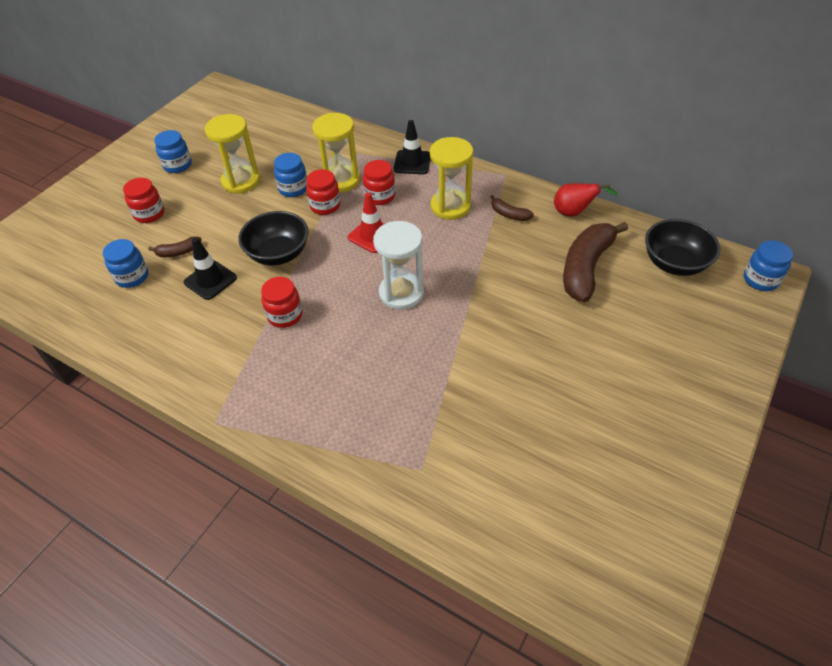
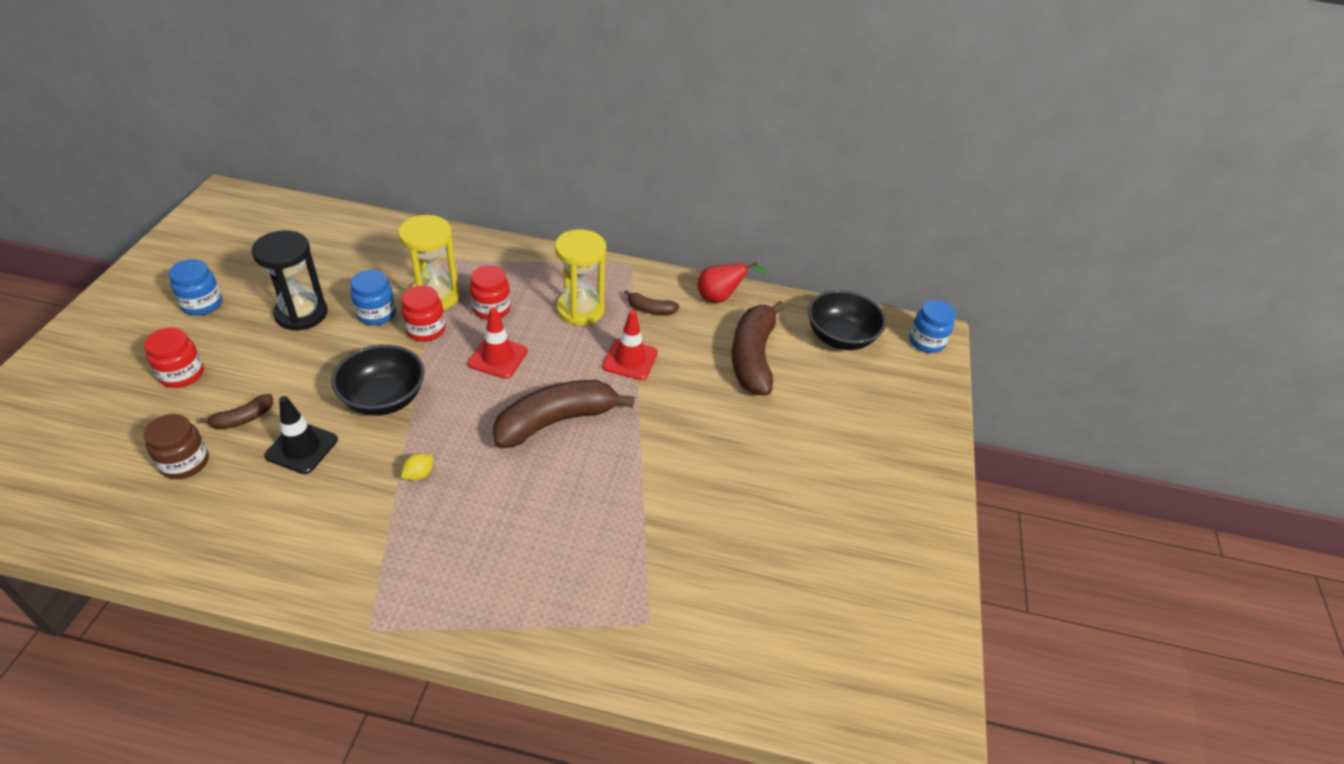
camera: 25 degrees left, 5 degrees down
blue jar [103,239,148,288] -> brown jar [144,414,209,479]
yellow hourglass [205,114,260,194] -> black hourglass [251,230,328,331]
red jar [261,277,302,328] -> yellow lemon [401,453,434,481]
white hourglass [373,221,424,310] -> brown banana [493,380,635,448]
black traffic cone [394,120,431,174] -> none
none -> red traffic cone [602,310,658,380]

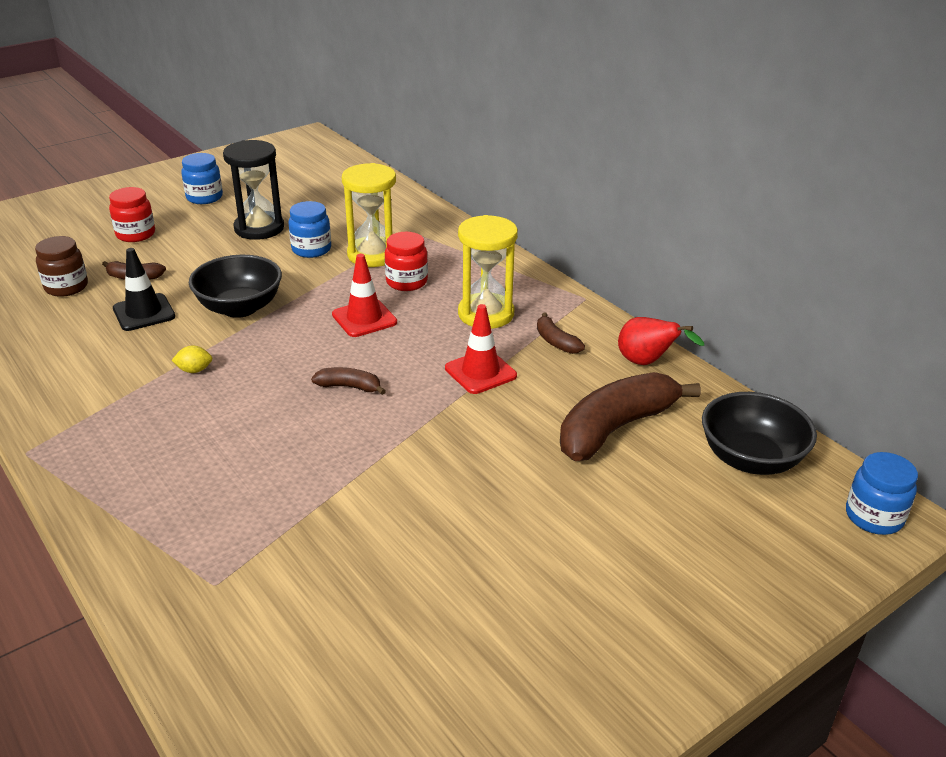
camera: 45 degrees right, 10 degrees down
red jar [401,286,445,342] -> none
brown banana [493,380,635,448] -> brown banana [311,367,386,395], size x0.46

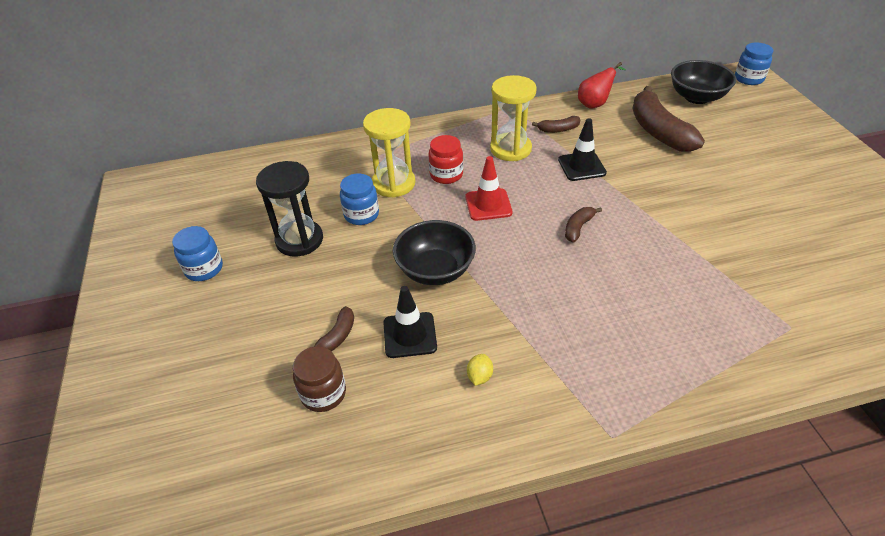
camera: 65 degrees left, 10 degrees up
red jar [109,187,155,242] -> none
yellow lemon [171,346,212,373] -> yellow lemon moved to [467,354,493,386]
red traffic cone [445,304,517,394] -> black traffic cone [558,118,607,181]

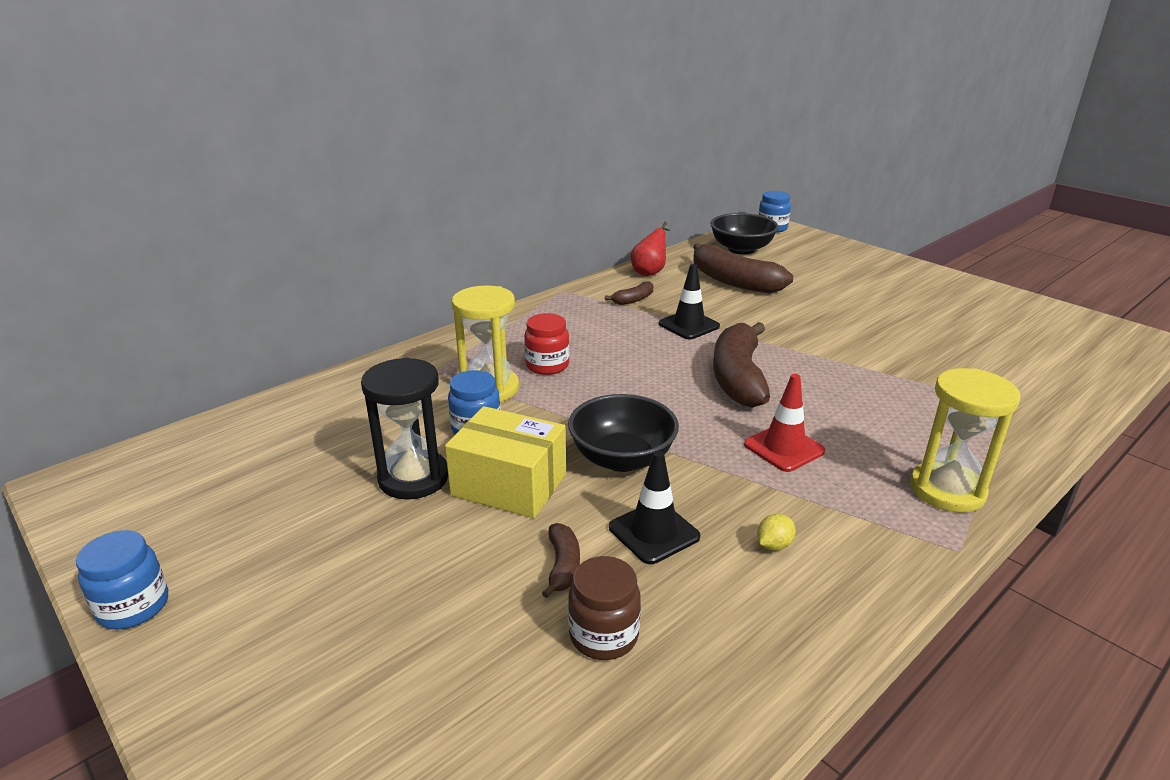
camera: 30 degrees left, 15 degrees down
blue jar [172,226,223,281] -> blue jar moved to [76,530,168,629]
red traffic cone [465,156,513,221] -> red traffic cone moved to [744,374,825,472]
yellow lemon [467,354,493,386] -> yellow lemon turned 60 degrees clockwise [757,514,796,551]
yellow hourglass [490,75,537,161] -> yellow hourglass moved to [910,368,1021,513]
brown banana [565,207,602,243] -> brown banana [713,322,770,408], size x2.18
none -> yellow box [445,406,566,518]

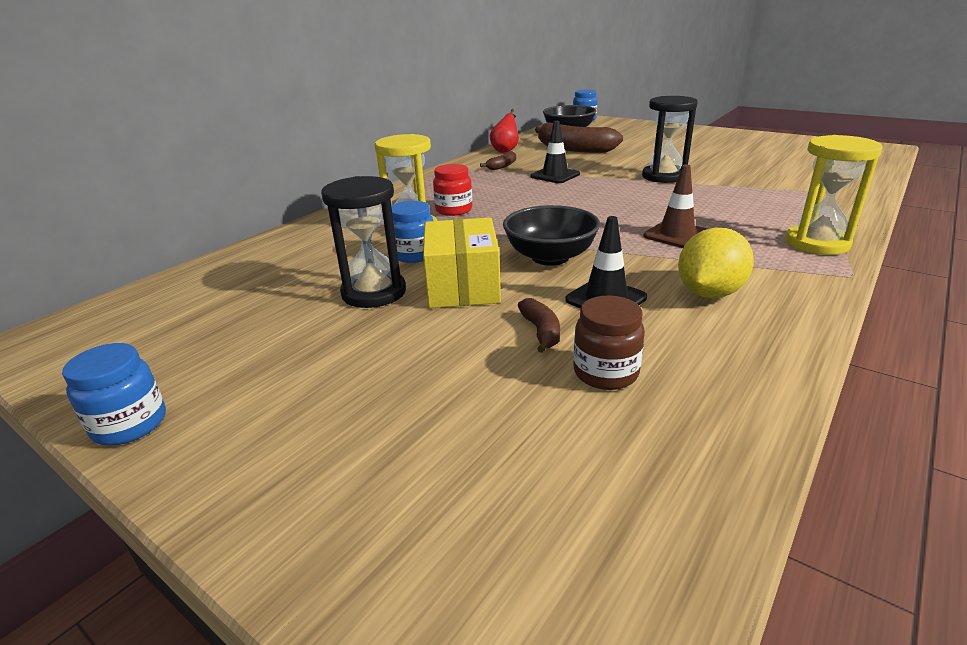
camera: 10 degrees left, 0 degrees up
yellow box [445,406,566,518] -> yellow box turned 75 degrees clockwise [423,218,501,308]
brown banana [713,322,770,408] -> none
red traffic cone [744,374,825,472] -> brown traffic cone [643,165,707,248]
yellow lemon [757,514,796,551] -> yellow lemon [678,228,754,298], size x2.22
none -> black hourglass [642,96,698,183]

